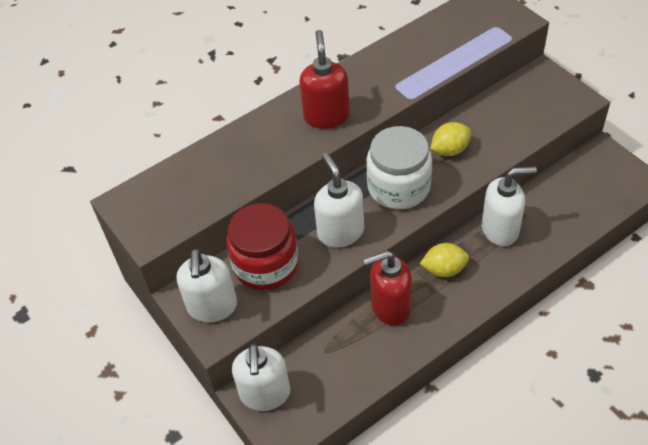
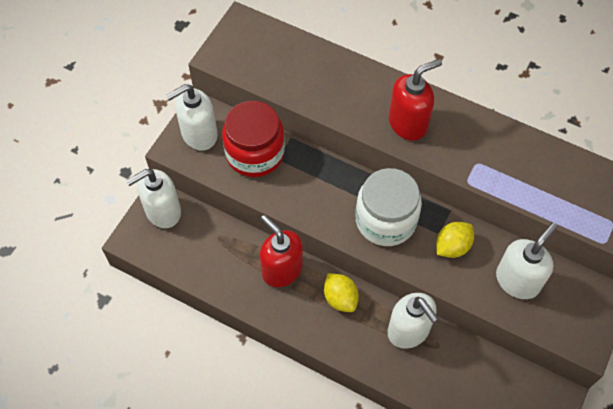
camera: 60 degrees right, 10 degrees up
white soap dispenser [314,153,364,248] -> white soap dispenser moved to [496,222,558,299]
yellow lemon [430,122,471,156] -> yellow lemon turned 75 degrees counterclockwise [436,222,474,258]

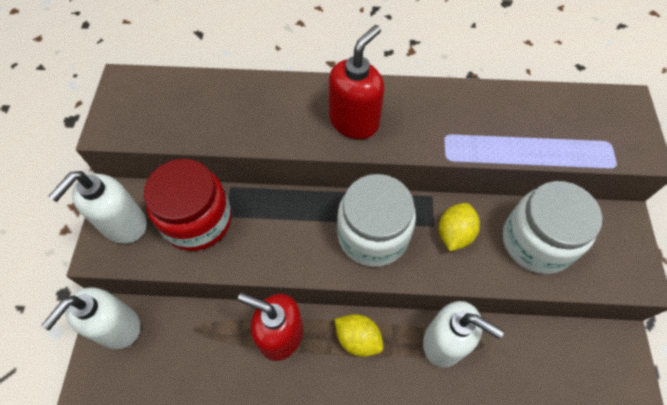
camera: 25 degrees left, 0 degrees up
white soap dispenser [496,222,558,299] -> white jar [503,181,602,274]

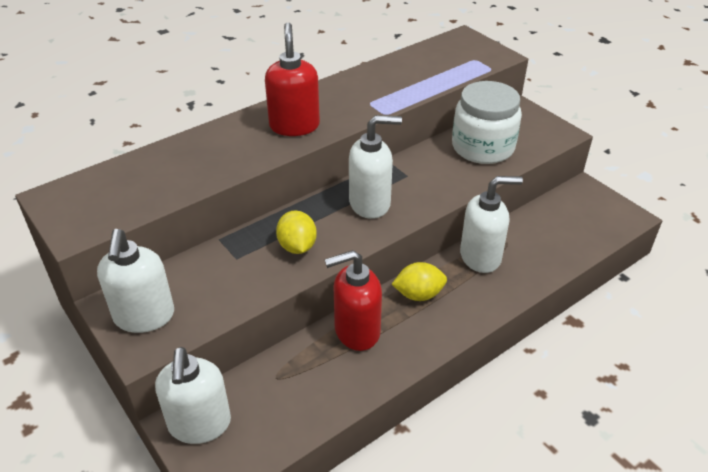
camera: 40 degrees left, 20 degrees down
red jar [144,159,232,251] -> none
white jar [337,174,416,267] -> white soap dispenser [349,115,402,219]
yellow lemon [439,203,480,251] -> yellow lemon moved to [276,211,317,254]

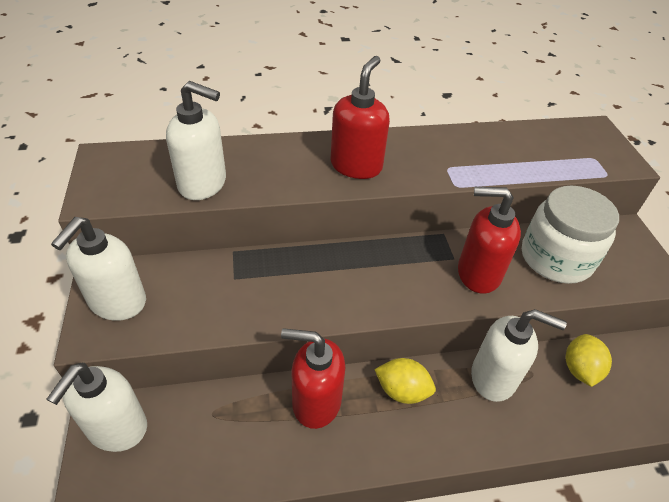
camera: 25 degrees right, 5 degrees up
yellow lemon [276,211,317,254] -> yellow lemon moved to [566,334,612,387]
white soap dispenser [349,115,402,219] -> white soap dispenser moved to [166,81,226,200]
none -> red soap dispenser [458,187,521,294]

